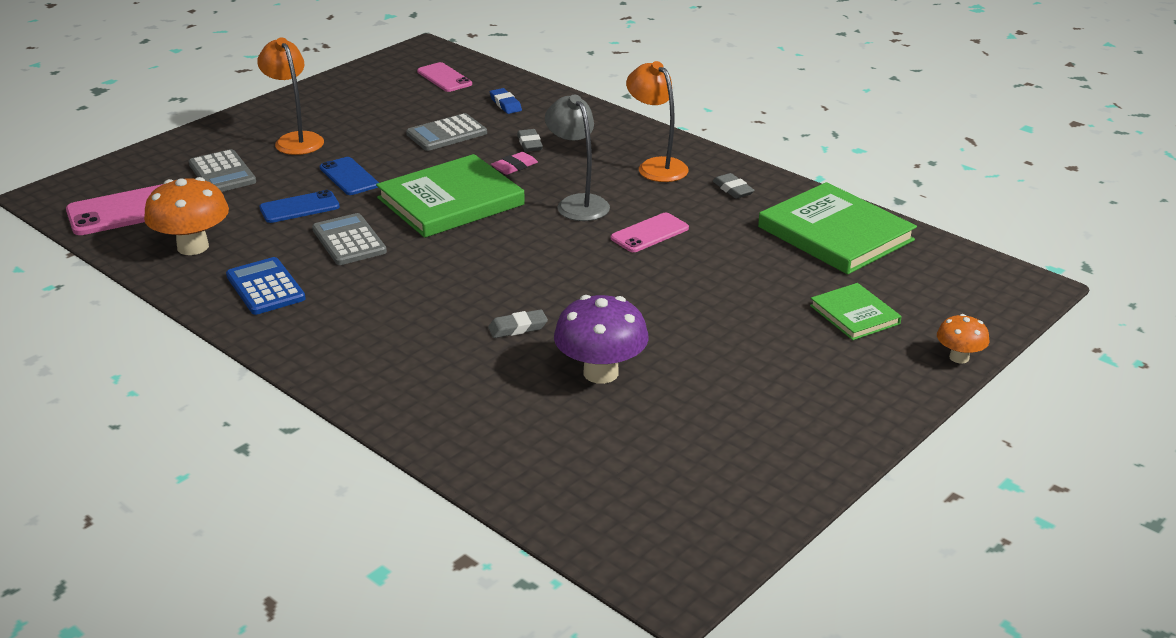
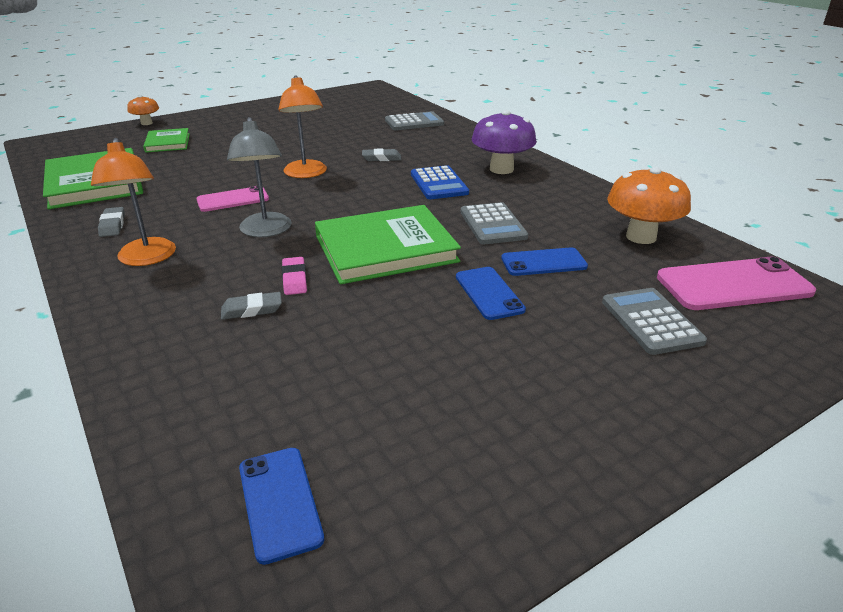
camera: 165 degrees left, 0 degrees up
blue calculator [226,257,306,315] -> blue calculator moved to [411,165,469,199]
orange lamp [257,37,324,155] -> orange lamp moved to [278,75,327,178]
grey calculator [406,113,487,151] -> grey calculator moved to [385,111,444,131]
pink phone [417,62,472,92] -> blue phone [239,448,324,565]
blue eraser [490,88,522,114] -> none
pink eraser [491,152,538,175] -> pink eraser turned 75 degrees counterclockwise [282,257,307,295]
grey eraser [517,129,543,152] -> grey eraser turned 75 degrees clockwise [221,292,282,320]
purple mushroom [554,295,649,384] -> purple mushroom moved to [472,110,537,174]

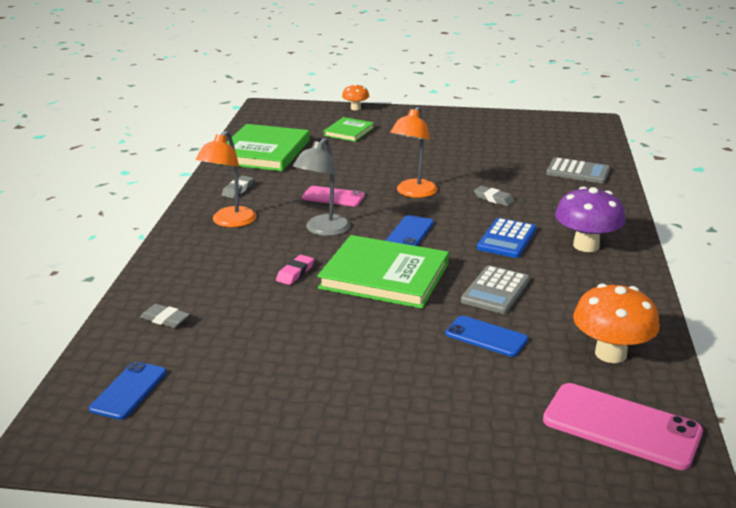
camera: 40 degrees right, 5 degrees down
grey eraser [221,292,282,320] -> grey eraser moved to [140,304,190,328]
blue phone [456,267,526,320] -> blue phone moved to [386,215,434,246]
grey calculator [602,288,707,355] -> none

